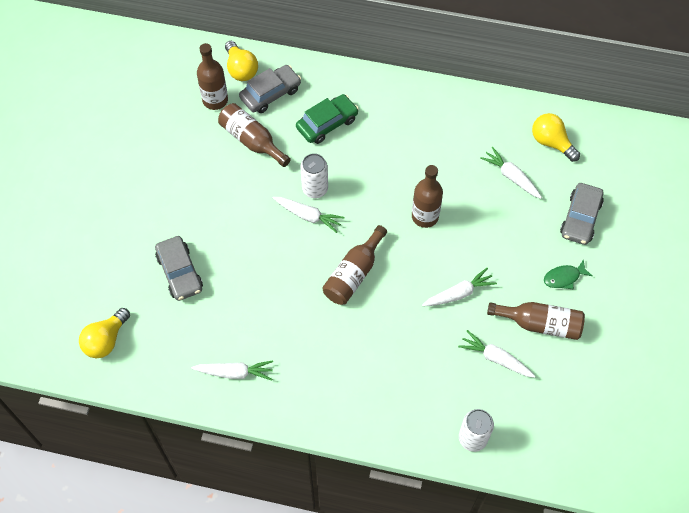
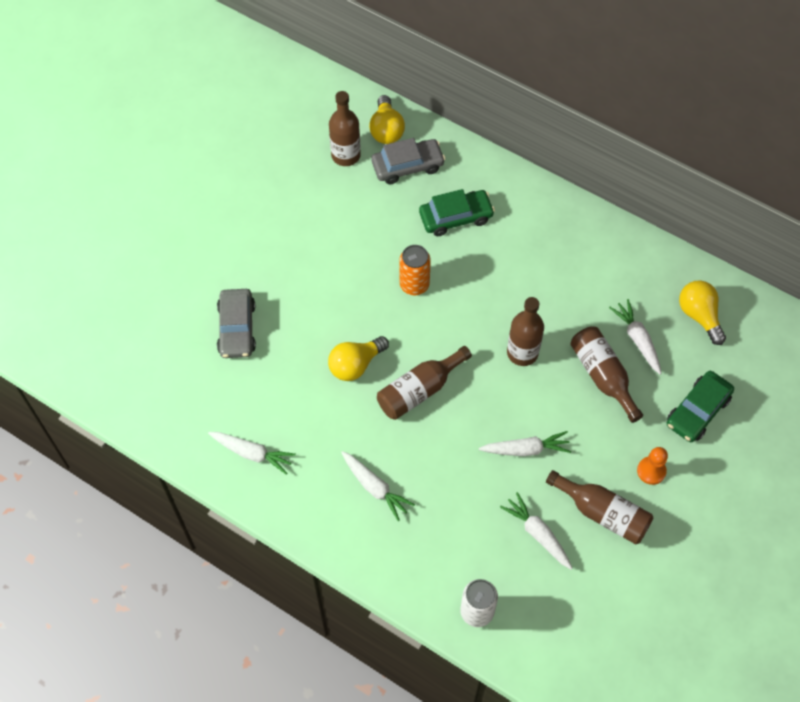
camera: 20 degrees right, 0 degrees up
yellow light bulb [79,308,130,358] -> yellow light bulb moved to [328,336,389,381]
brown bottle [218,103,291,167] -> brown bottle moved to [571,326,643,423]
white carrot [273,197,345,233] -> white carrot moved to [341,451,415,521]
white can [300,153,328,198] -> orange can [400,245,431,295]
green fish [544,259,592,290] -> orange pawn [637,447,668,485]
grey car [560,183,604,245] -> green car [667,371,734,442]

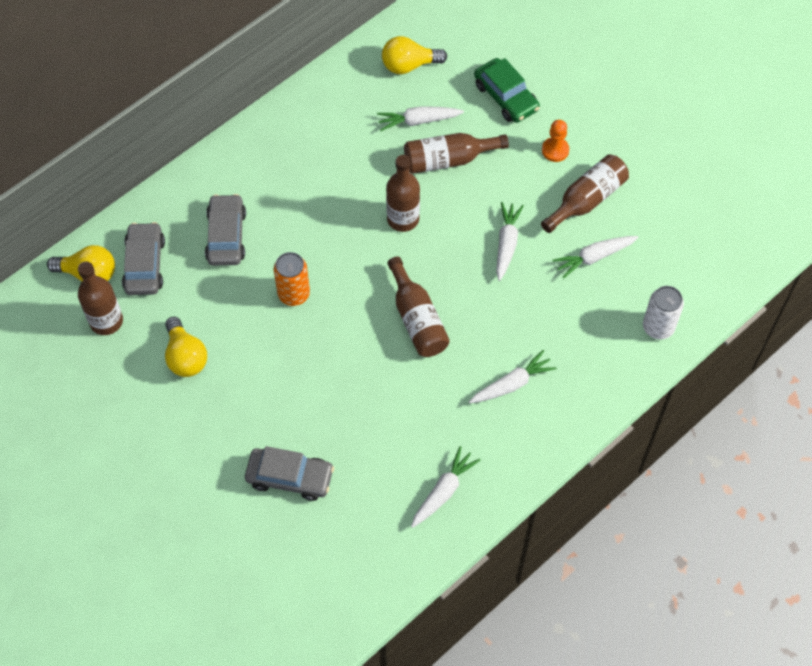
camera: 75 degrees left, 0 degrees up
yellow light bulb [328,336,389,381] -> yellow light bulb moved to [165,317,207,377]
green car [419,189,495,236] -> grey car [205,194,246,266]

